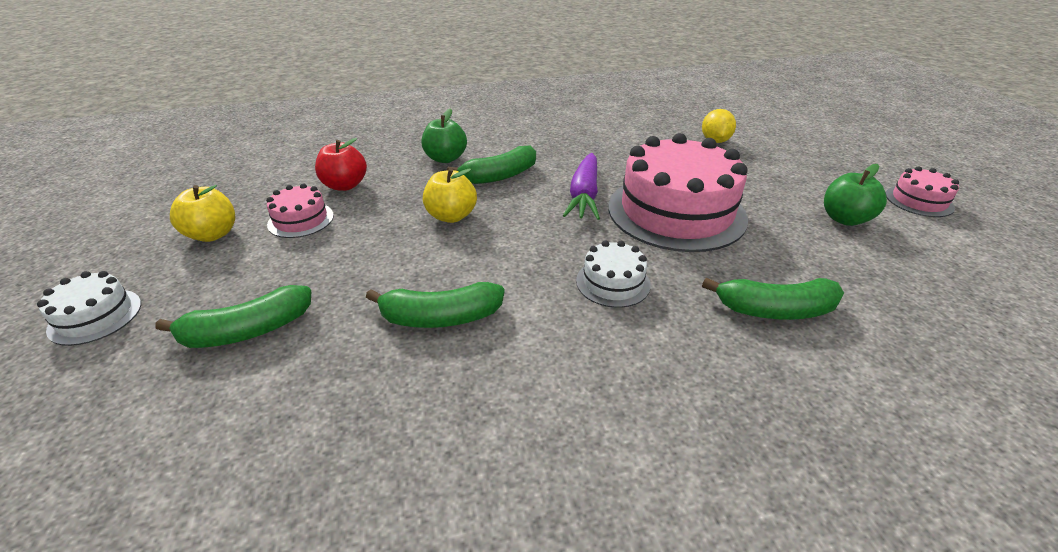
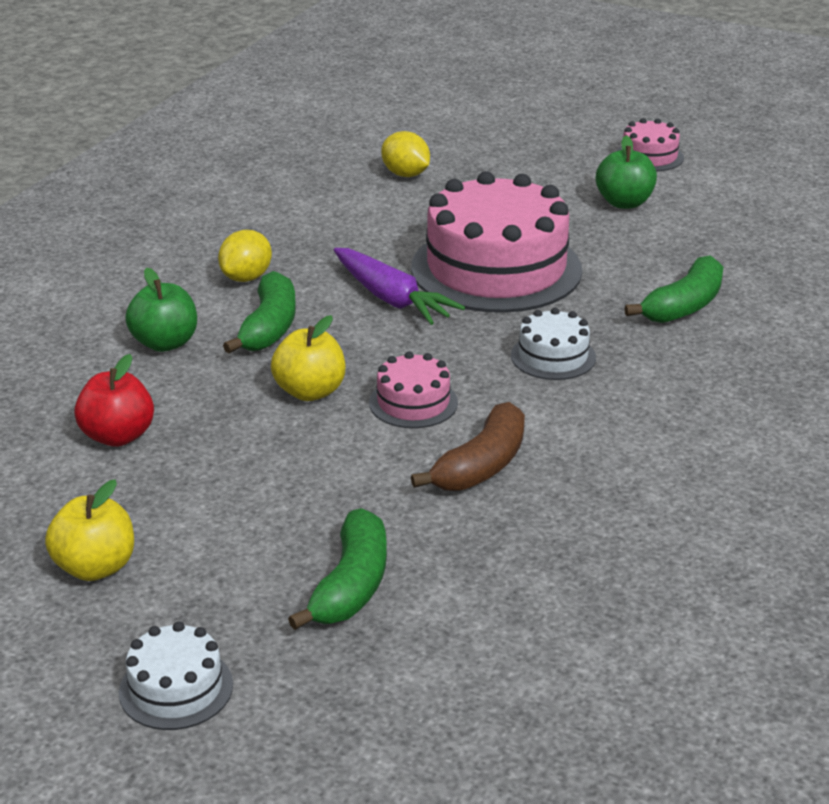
camera: 50 degrees left, 5 degrees down
pink cake [266,184,334,238] -> pink cake moved to [369,351,458,428]
green banana [366,282,505,328] -> brown banana [411,402,525,491]
none -> yellow lemon [218,230,272,282]

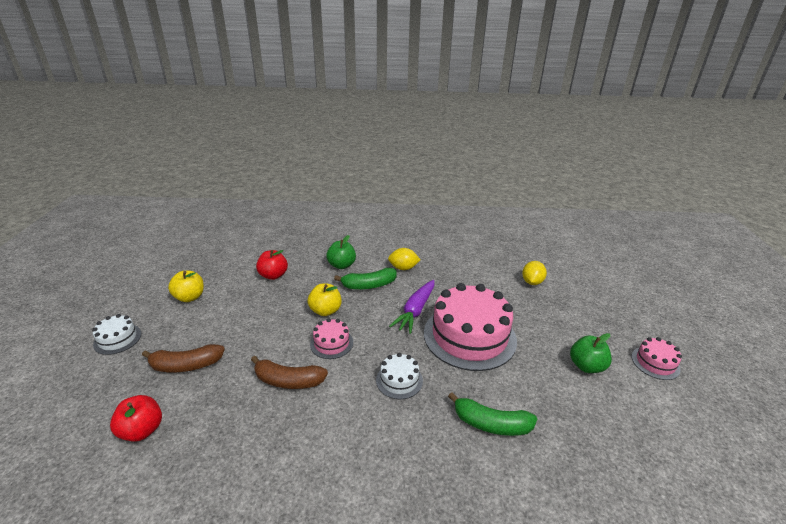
camera: 65 degrees right, 0 degrees up
green banana [288,508,387,630] -> brown banana [142,344,225,372]
none -> red apple [110,395,162,442]

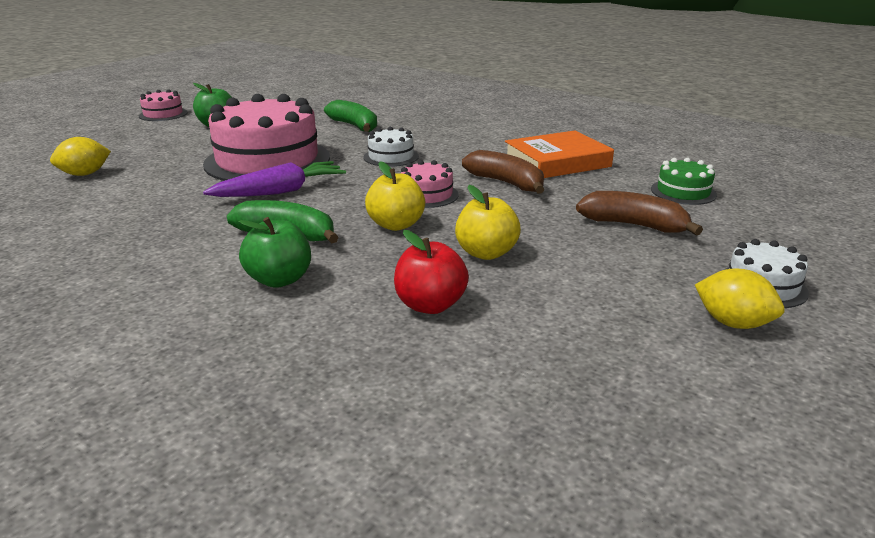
camera: 145 degrees left, 5 degrees down
red apple [110,395,162,442] -> green cake [651,158,717,205]
yellow apple [168,271,204,302] -> yellow apple moved to [455,185,521,260]
yellow lemon [388,248,421,270] -> yellow lemon moved to [695,268,784,329]
none -> orange book [505,130,614,178]

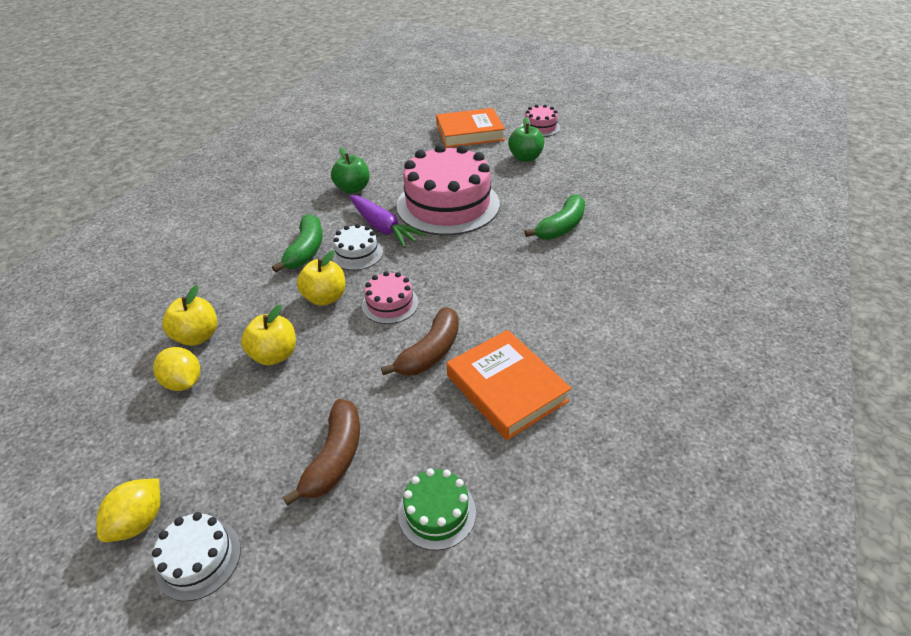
camera: 80 degrees right, 15 degrees up
yellow lemon [50,137,111,176] -> yellow lemon moved to [153,347,200,391]
green apple [238,217,311,288] -> green apple moved to [331,147,370,193]
white cake [363,127,419,167] -> white cake moved to [332,224,383,270]
red apple [394,230,469,314] -> yellow apple [162,285,217,346]
none -> orange book [436,108,505,148]

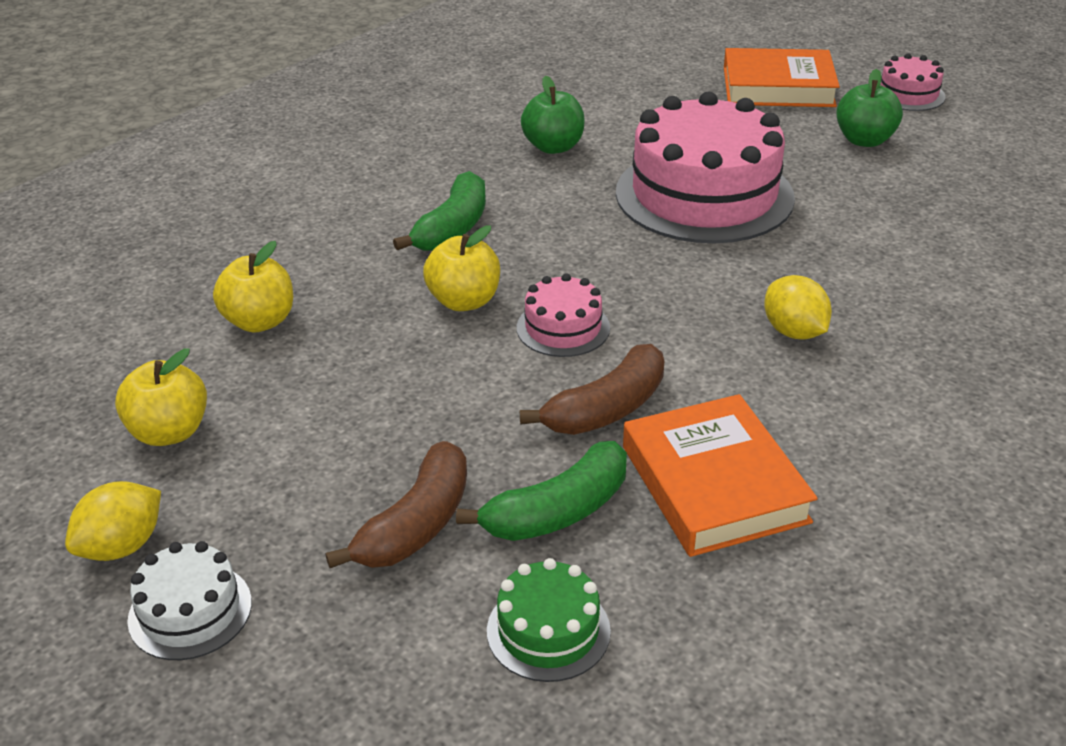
camera: 15 degrees right, 5 degrees down
yellow lemon [153,347,200,391] -> yellow lemon moved to [764,275,832,340]
yellow apple [241,305,296,365] -> yellow apple moved to [115,348,207,446]
white cake [332,224,383,270] -> none
purple carrot [349,195,426,248] -> none
green banana [525,194,585,240] -> green banana moved to [456,441,627,541]

